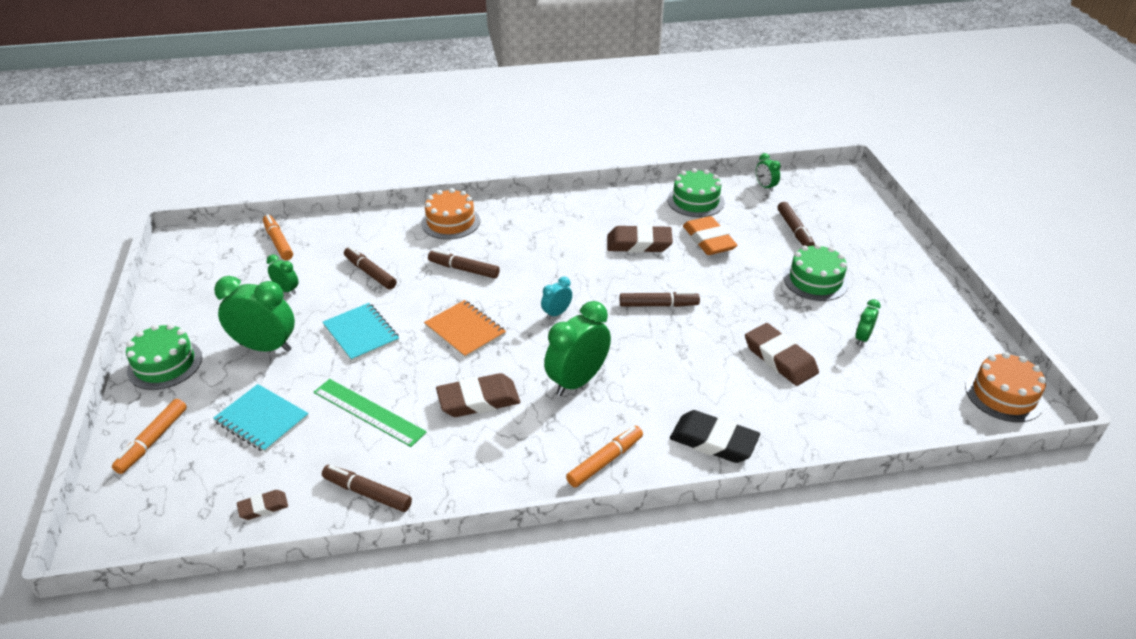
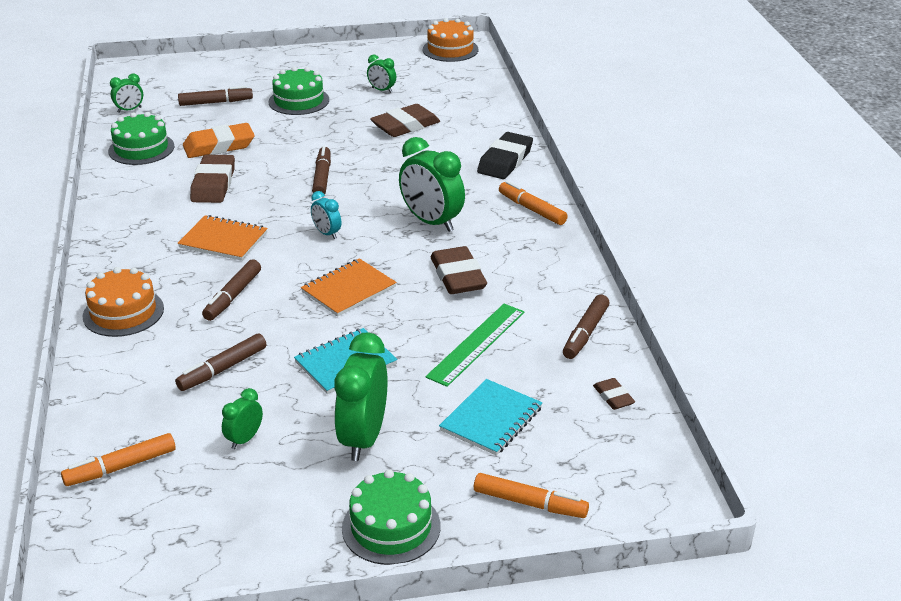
camera: 90 degrees left, 5 degrees down
none -> orange notebook [177,215,268,261]

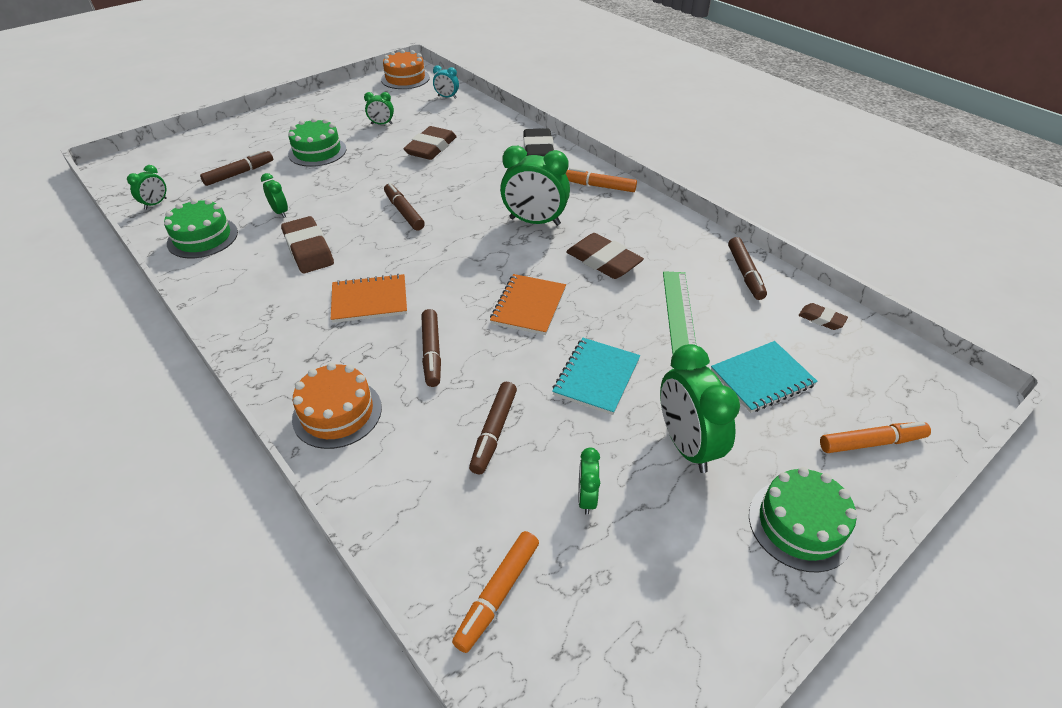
camera: 30 degrees left, 10 degrees up
orange eraser [183,123,255,158] -> green clock [261,173,288,218]
turquoise clock [311,191,341,239] -> turquoise clock moved to [433,65,459,99]
turquoise notebook [439,379,542,456] -> turquoise notebook turned 60 degrees clockwise [711,341,818,413]

